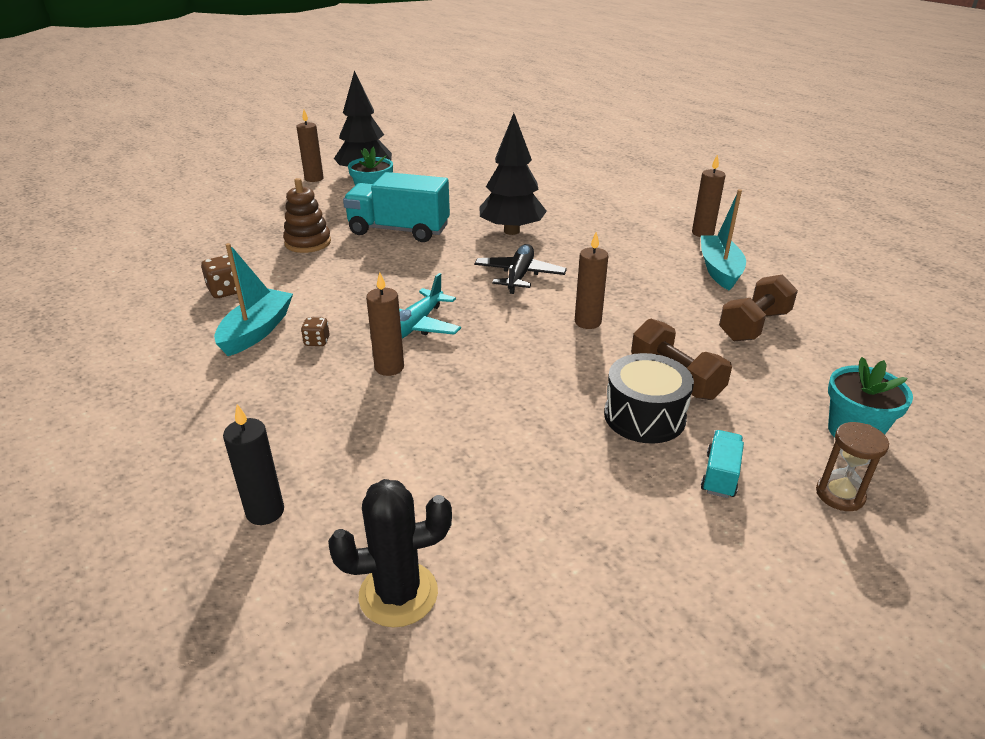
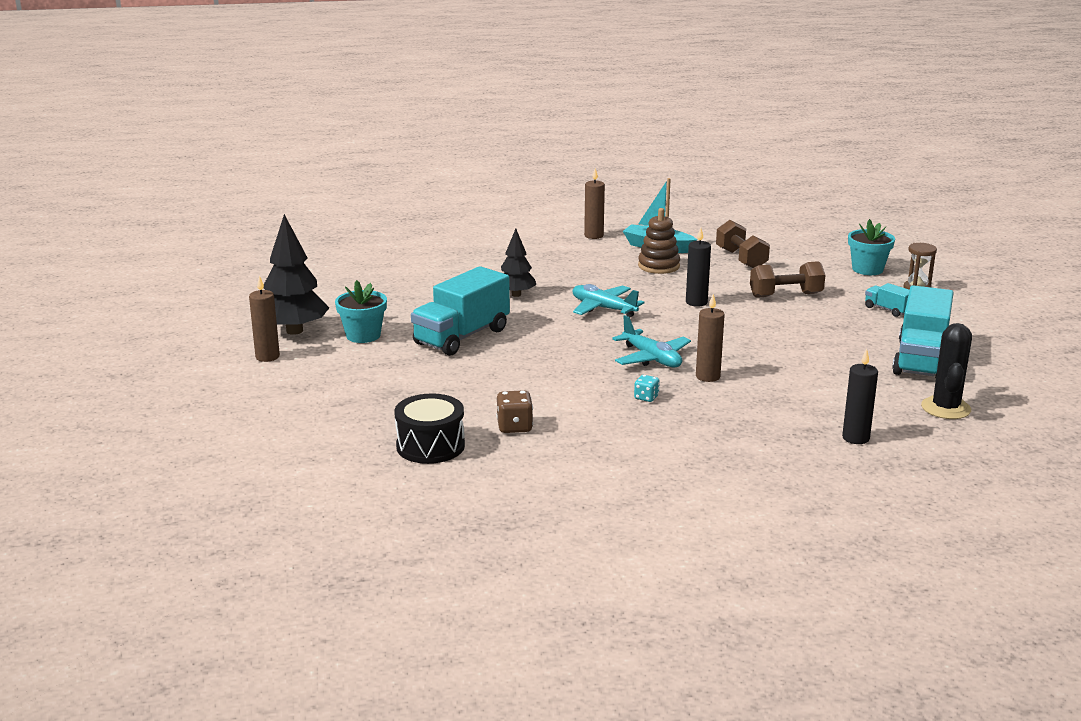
camera: 65 degrees left, 10 degrees down
turquoise boat [214,243,293,356] -> none
brown stacking toy [283,178,331,253] -> brown stacking toy moved to [638,208,680,274]
brown dice [301,317,330,346] -> turquoise dice [634,375,660,402]
black plane [474,244,567,294] -> turquoise plane [572,284,644,317]
black tree [480,113,547,235] -> black tree [501,229,536,297], size x0.61
brown candle [575,232,608,329] -> black candle [686,228,711,307]
black drum [604,353,694,444] -> black drum moved to [394,393,465,464]
none -> turquoise truck [892,285,954,378]

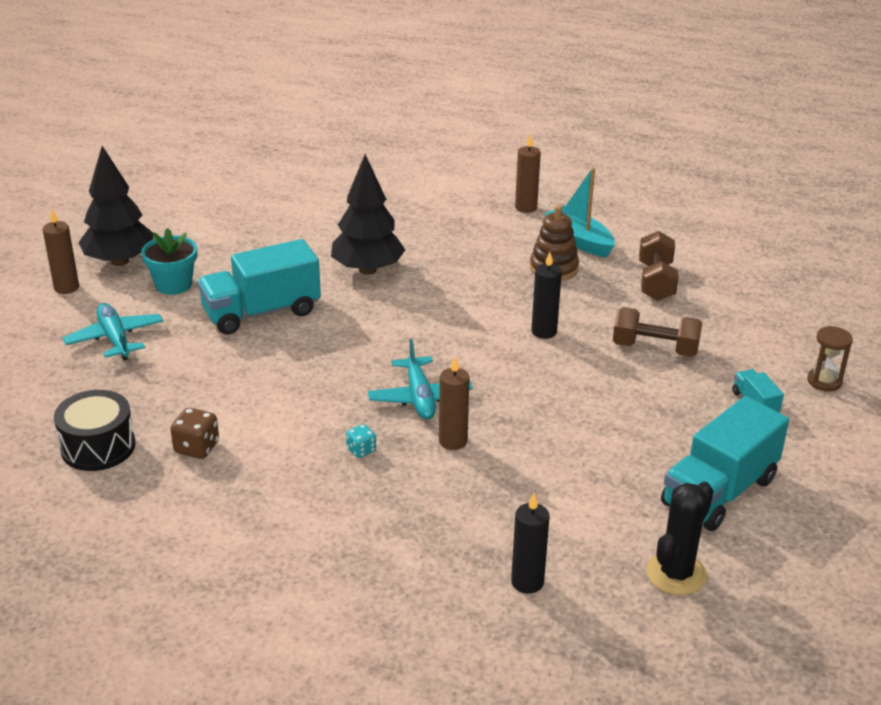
camera: 25 degrees right, 10 degrees up
black tree [501,229,536,297] -> black tree [331,154,405,275], size x1.63
turquoise plane [572,284,644,317] -> turquoise plane moved to [63,303,163,360]
turquoise flower pot [848,219,895,275] -> none

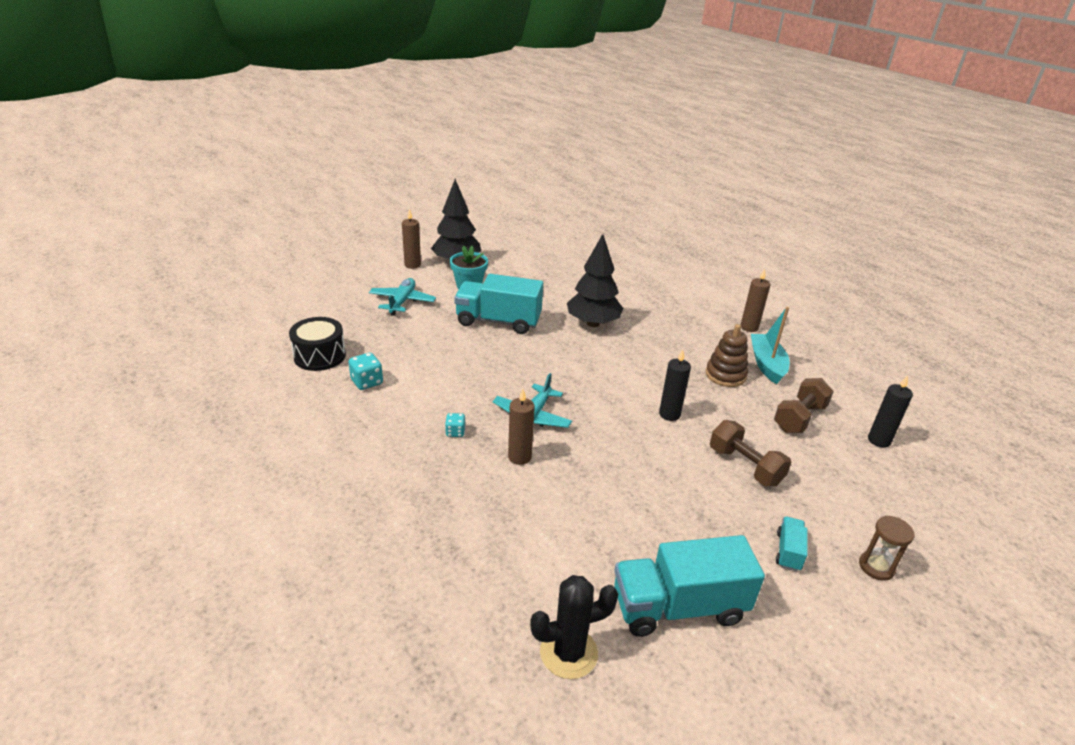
camera: 35 degrees right, 0 degrees up
brown dice [170,408,219,459] -> turquoise dice [348,353,383,390]
black candle [511,493,550,594] -> black candle moved to [868,375,913,448]

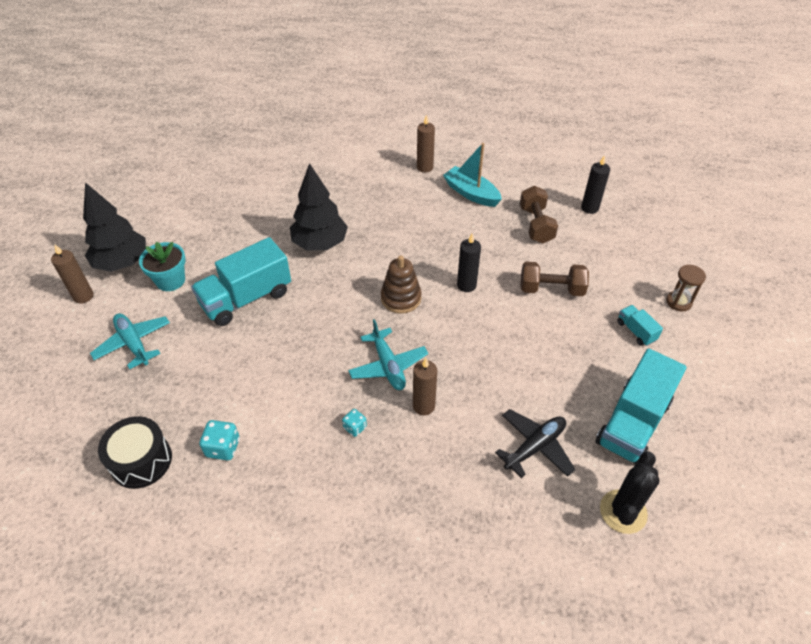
camera: 45 degrees left, 15 degrees up
brown stacking toy [706,324,748,387] -> brown stacking toy moved to [381,255,421,314]
none -> black plane [495,409,575,478]

